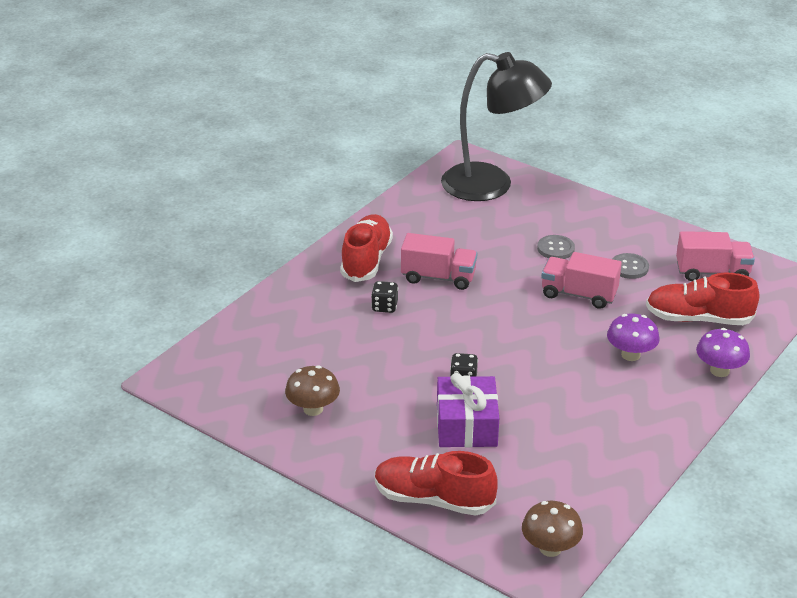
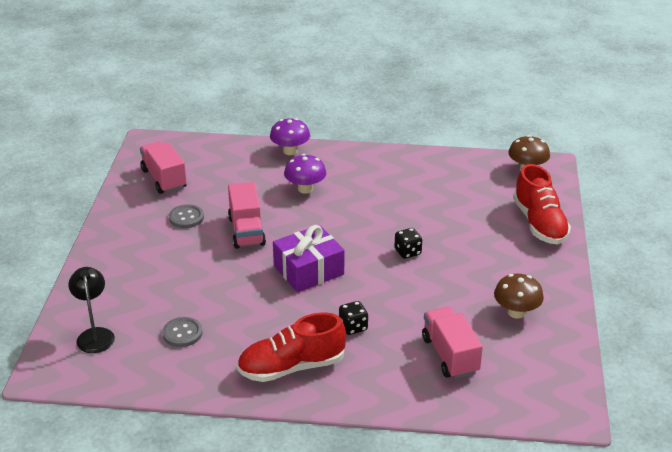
camera: 120 degrees left, 0 degrees up
pink truck [401,233,477,290] -> pink truck moved to [422,307,483,379]
purple gift [437,373,499,447] -> purple gift moved to [273,225,344,292]
black lamp [441,52,552,201] -> black lamp [68,267,115,353], size x0.47
grey button [537,235,575,259] -> grey button moved to [162,317,203,347]
red shoe [646,273,759,325] -> none

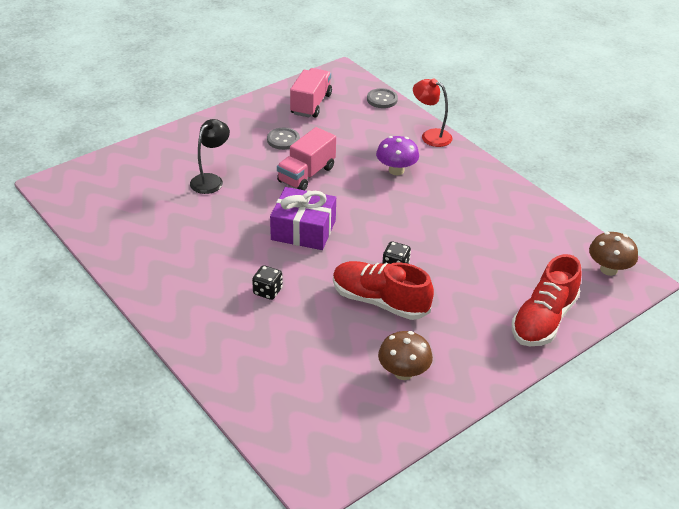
camera: 45 degrees right, 5 degrees up
black lamp [68,267,115,353] -> black lamp moved to [190,119,230,194]
grey button [162,317,203,347] -> grey button moved to [367,88,398,108]
red shoe [237,312,346,382] -> red shoe moved to [333,261,434,320]
purple mushroom [270,118,310,155] -> red lamp [413,79,453,147]
pink truck [422,307,483,379] -> none

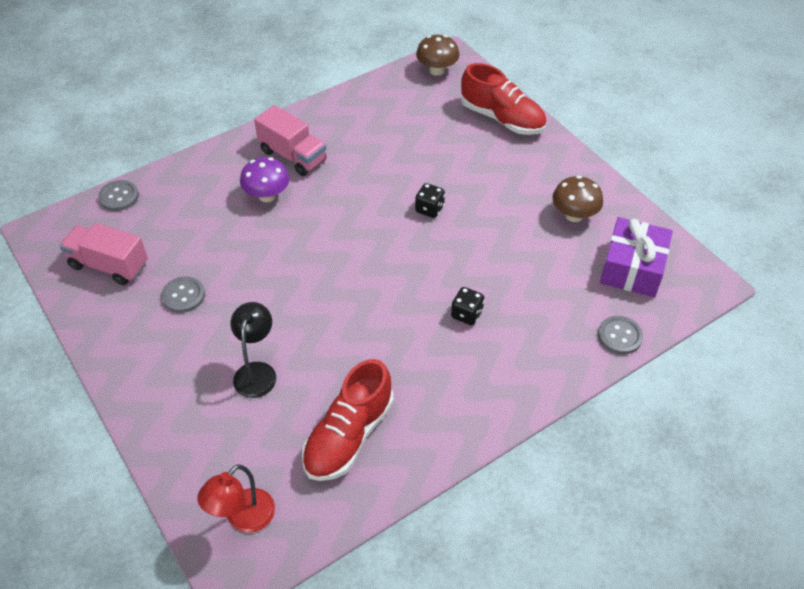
camera: 85 degrees left, 10 degrees up
black lamp [190,119,230,194] -> black lamp turned 60 degrees clockwise [231,302,276,398]
purple gift [270,187,336,250] -> purple gift moved to [600,217,673,297]
pink truck [277,127,336,190] -> pink truck moved to [254,105,327,176]
red shoe [333,261,434,320] -> red shoe moved to [302,359,394,481]
red lamp [413,79,453,147] -> red lamp moved to [197,464,275,533]
none -> grey button [598,316,643,355]

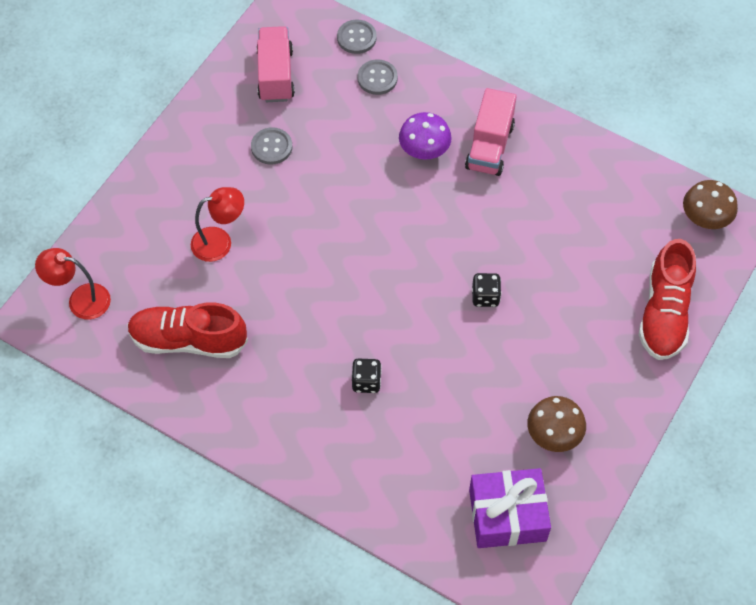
camera: 65 degrees right, 10 degrees up
black lamp [231,302,276,398] -> red lamp [191,187,244,262]
grey button [598,316,643,355] -> grey button moved to [357,59,398,95]

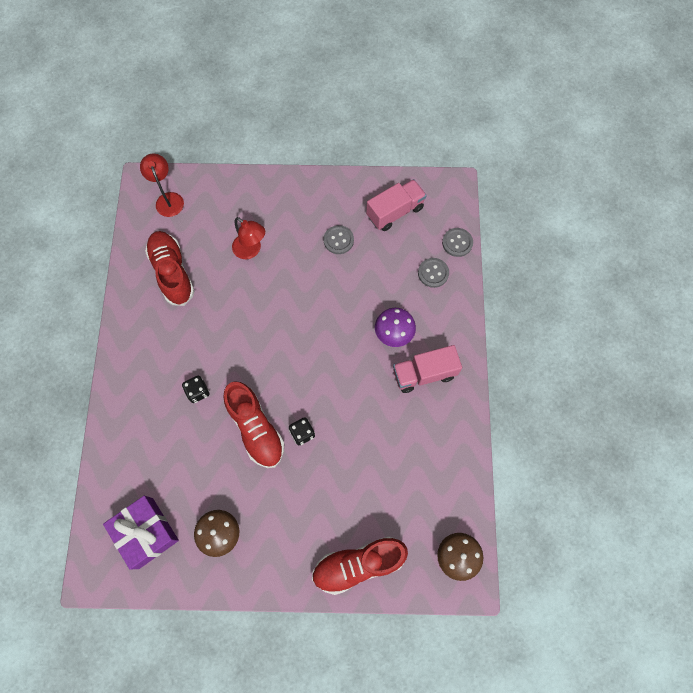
camera: 60 degrees right, 10 degrees up
none -> red shoe [223,381,284,468]

